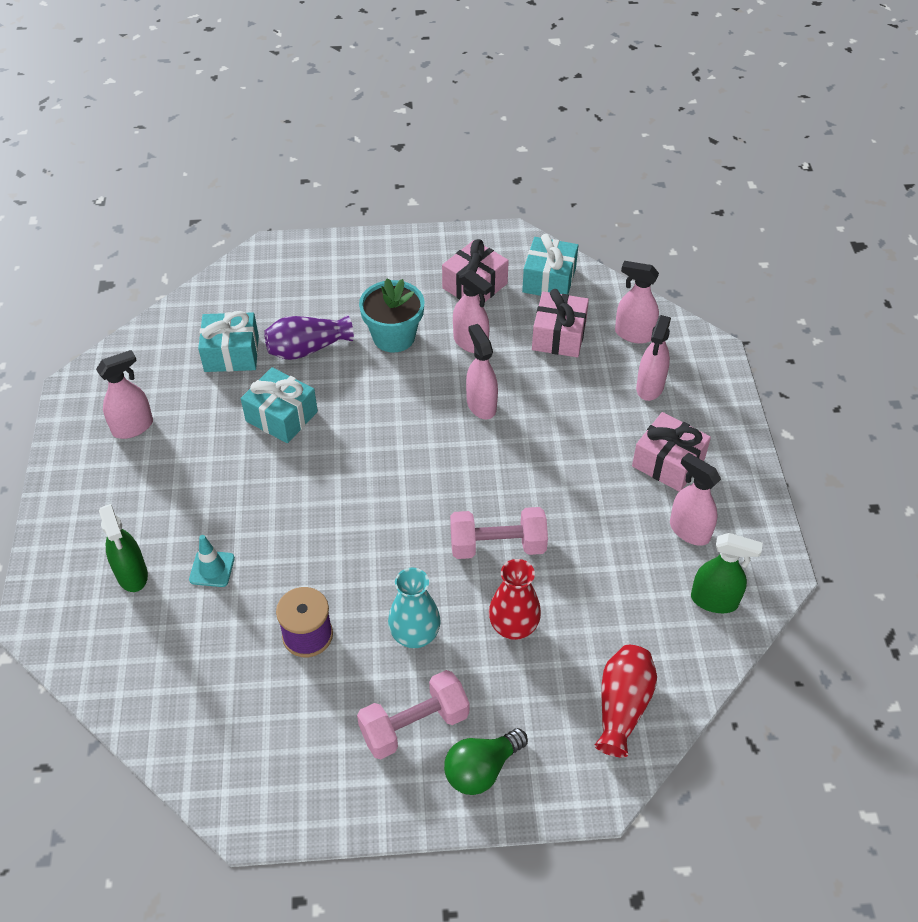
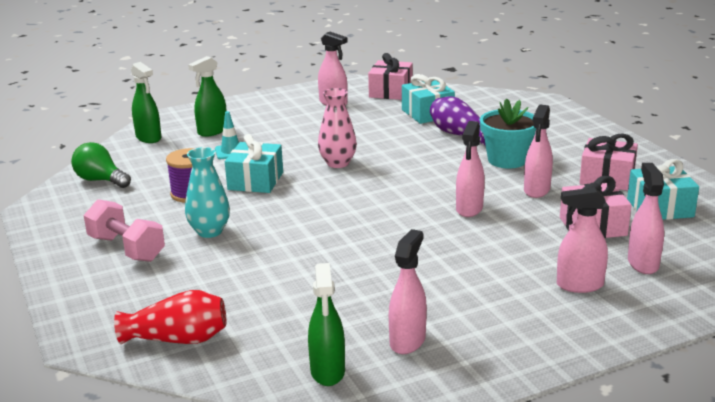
camera: 70 degrees right, 25 degrees down
turquoise gift [241,367,318,443] -> turquoise gift moved to [225,134,283,193]
green light bulb [444,728,528,795] -> green light bulb moved to [71,142,131,188]
pink dumbbell [450,507,548,559] -> none
pink spray bottle [466,324,498,419] -> pink spray bottle turned 150 degrees clockwise [456,121,485,217]
red vase [489,559,541,640] -> none
pink gift [632,412,711,492] -> pink gift moved to [368,53,413,100]
none -> green spray bottle [131,62,161,143]
none -> pink vase [318,88,357,168]

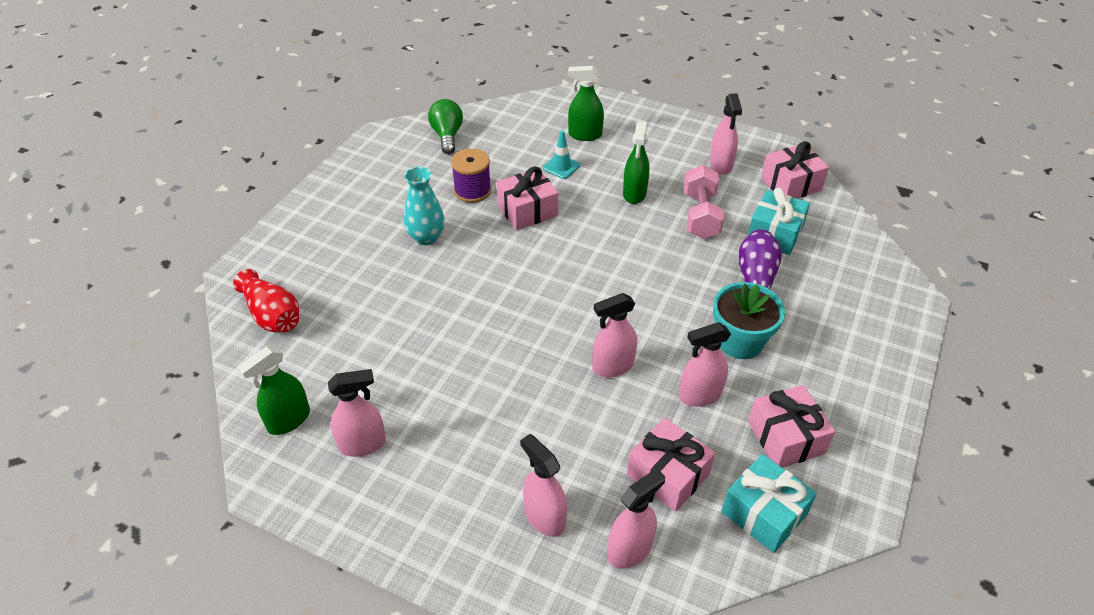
camera: 50 degrees right, 20 degrees up
pink dumbbell [84,199,165,262] -> pink dumbbell moved to [684,165,724,239]
green spray bottle [131,62,161,143] -> green spray bottle moved to [623,121,650,204]
turquoise gift [225,134,283,193] -> pink gift [497,167,558,230]
pink vase [318,88,357,168] -> none

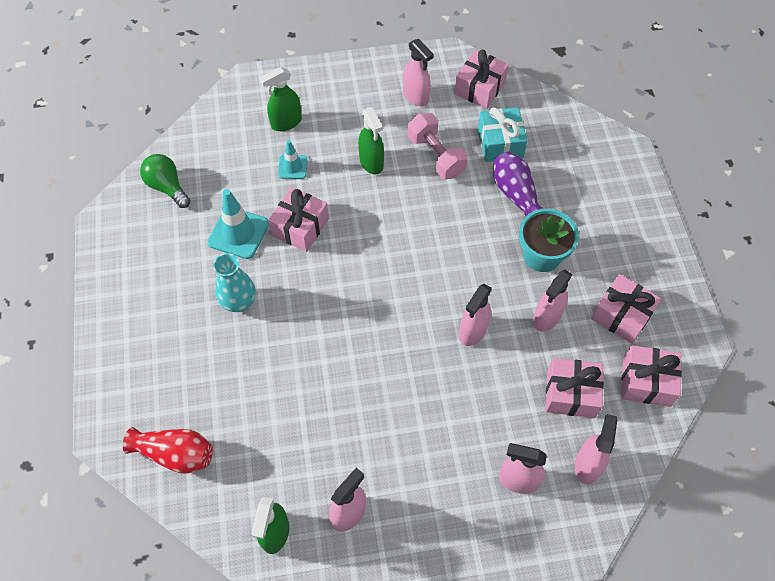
camera: 35 degrees left, 15 degrees up
purple spool [451,149,491,203] -> turquoise traffic cone [208,189,269,259]
turquoise gift [721,454,817,553] -> pink gift [621,345,682,407]

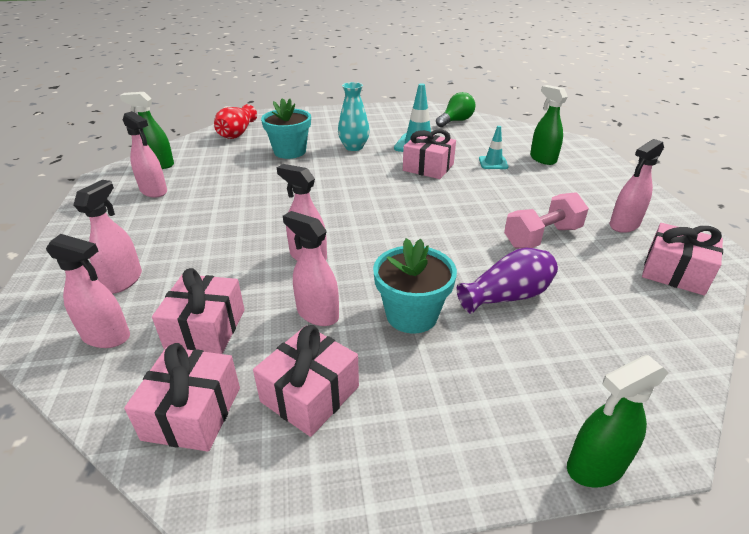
camera: 90 degrees right, 25 degrees down
green spray bottle [358,107,384,174] -> green spray bottle moved to [567,355,668,488]
turquoise gift [478,107,528,162] -> none
none -> turquoise flower pot [261,98,311,159]

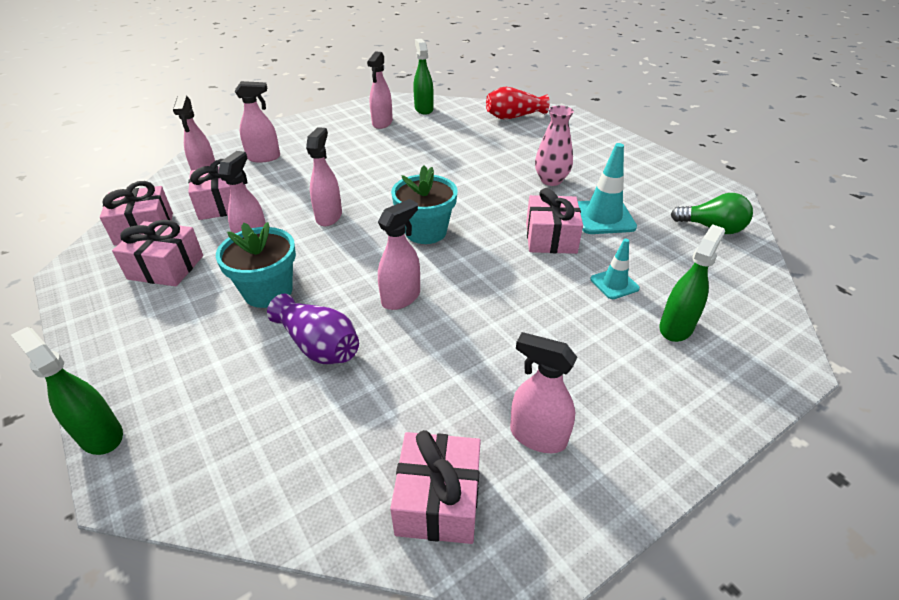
camera: 65 degrees right, 5 degrees up
turquoise flower pot [261,98,311,159] -> turquoise flower pot moved to [391,166,458,244]
turquoise vase [338,82,370,151] -> pink vase [535,106,574,186]
pink dumbbell [504,192,589,249] -> none
none -> pink spray bottle [378,199,420,310]

